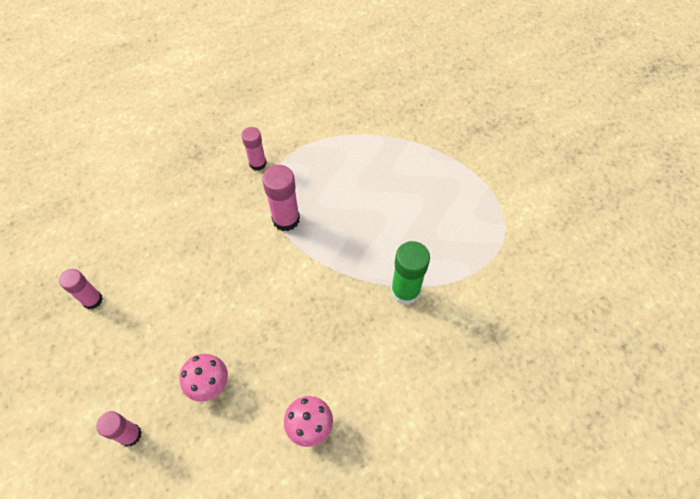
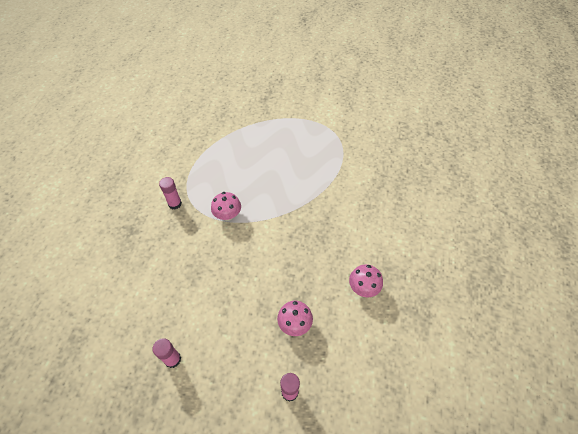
camera: 50 degrees left, 5 degrees down
pink glue stick [262,165,300,231] -> pink mushroom [211,192,241,221]
green glue stick [391,241,430,305] -> none

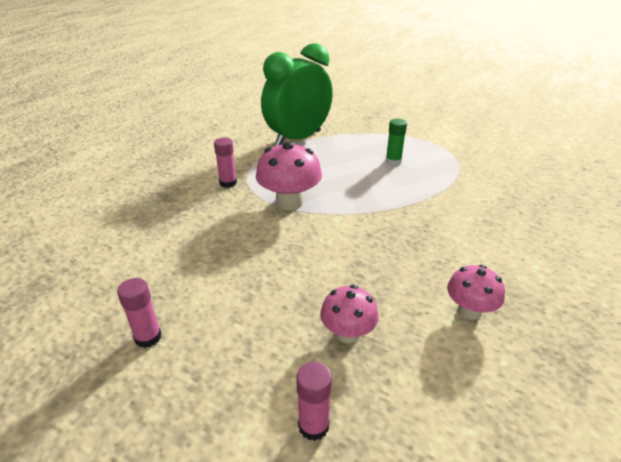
camera: 15 degrees right, 20 degrees down
pink mushroom [211,192,241,221] -> pink mushroom [256,142,322,210], size x1.61
none -> green clock [261,43,333,145]
none -> green glue stick [386,119,407,165]

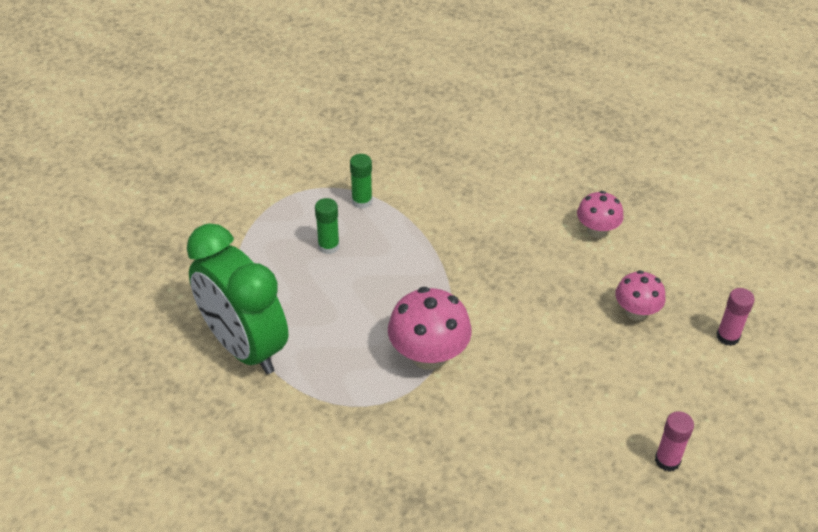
camera: 90 degrees left, 10 degrees up
pink glue stick [214,138,237,188] -> none
none -> green glue stick [350,154,372,209]

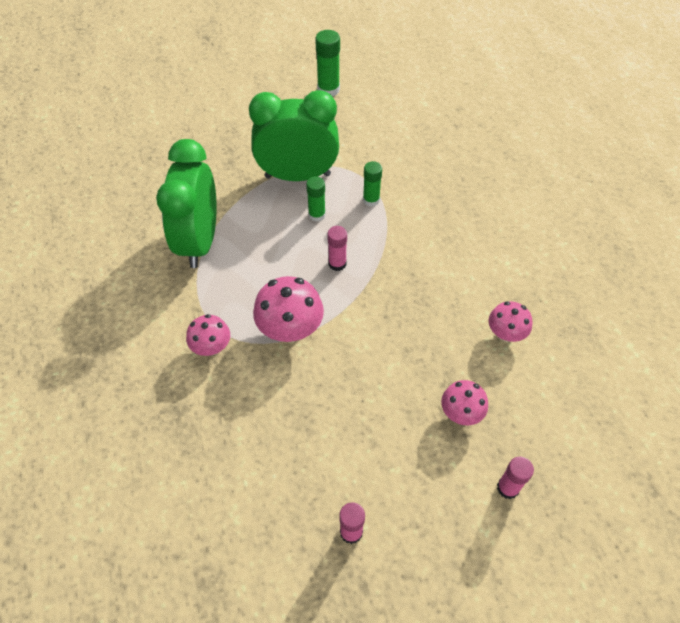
camera: 45 degrees right, 10 degrees up
none -> pink mushroom [186,314,230,356]
none -> green clock [249,90,339,181]
none -> green glue stick [315,30,340,97]
none -> pink glue stick [327,226,347,271]

